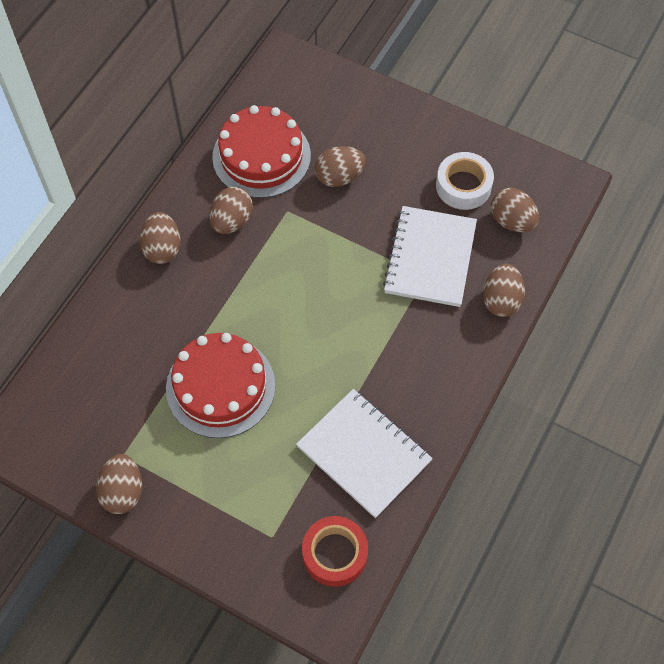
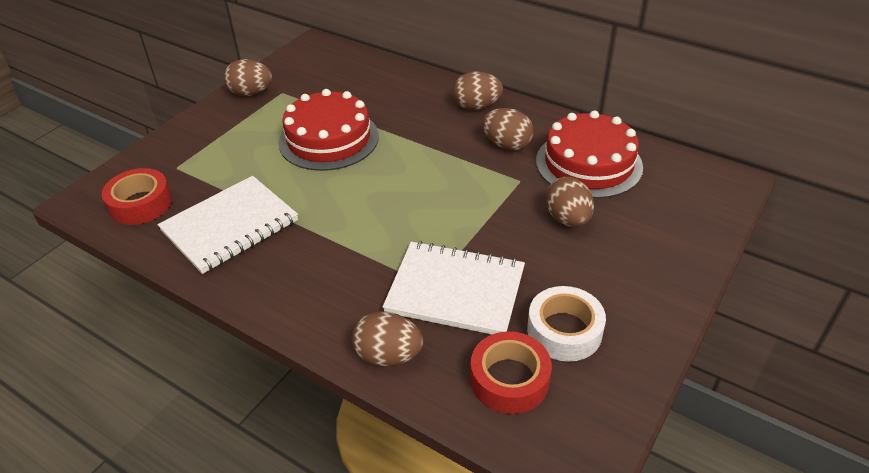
camera: 95 degrees right, 20 degrees down
brown egg [491,188,539,232] -> red tape [470,331,552,414]

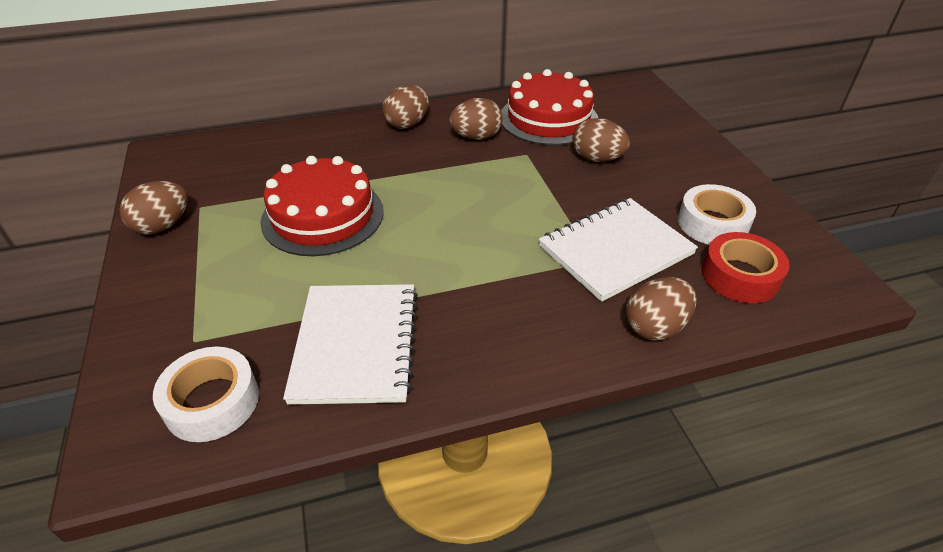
camera: 50 degrees left, 0 degrees up
red tape [102,168,172,225] -> white tape [153,347,259,442]

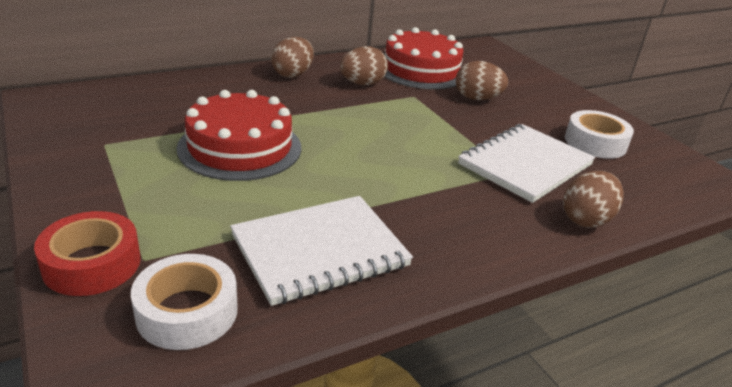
camera: 15 degrees left, 10 degrees down
brown egg [119,181,188,235] -> none
white notebook [283,284,418,405] -> white notebook turned 75 degrees clockwise [230,196,413,306]
red tape [702,232,789,303] -> red tape moved to [34,211,141,296]

